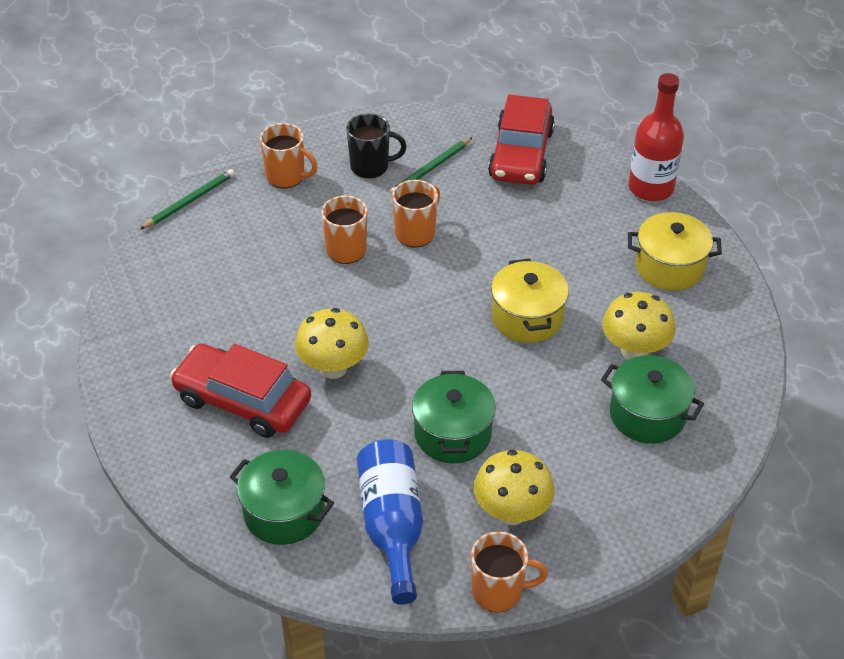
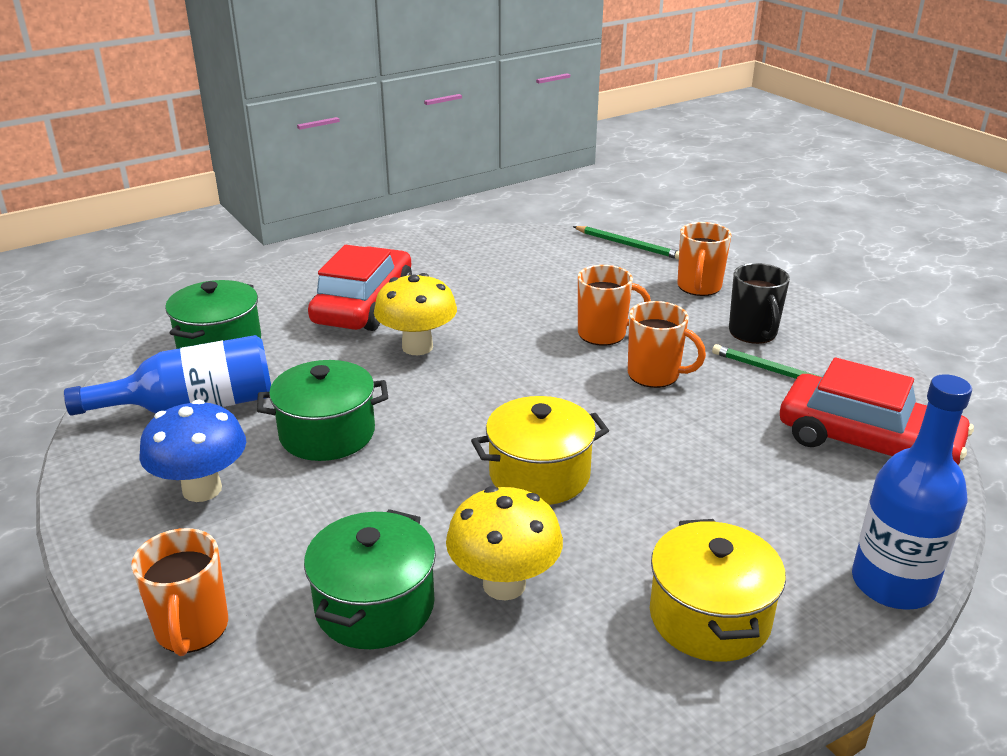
camera: 80 degrees right, 15 degrees down
orange mug [471,531,548,613] -> orange mug moved to [131,528,228,656]
yellow mushroom [474,450,555,525] -> blue mushroom [139,399,246,502]
red car [488,95,555,185] -> red car turned 150 degrees counterclockwise [780,358,974,465]
red bottle [628,73,684,201] -> blue bottle [852,374,972,610]

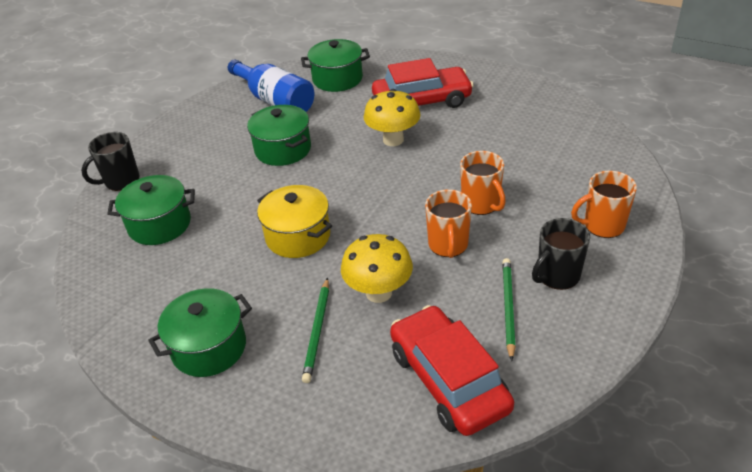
camera: 65 degrees right, 10 degrees up
orange mug [131,528,228,656] -> black mug [81,132,140,191]
blue mushroom [139,399,246,502] -> none
yellow mushroom [446,486,563,601] -> yellow mushroom moved to [341,234,413,303]
green pencil [573,226,679,260] -> green pencil moved to [302,278,329,383]
yellow pot [650,519,786,662] -> green pot [148,288,252,377]
red car [780,358,974,465] -> red car turned 150 degrees clockwise [390,305,514,436]
blue bottle [852,374,972,610] -> none

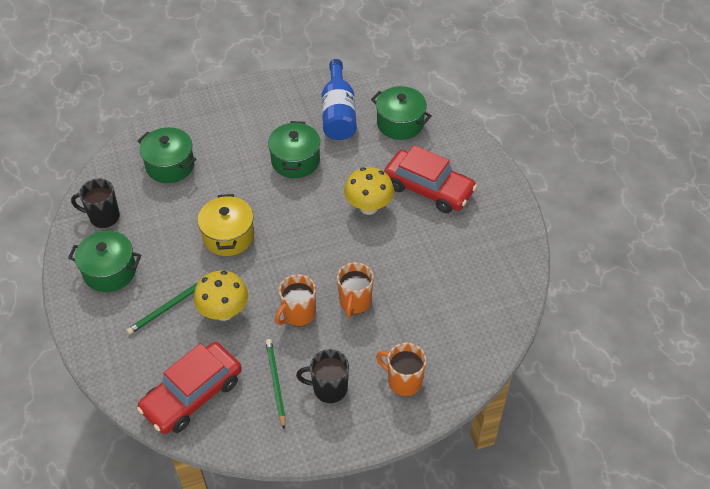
camera: 40 degrees right, 10 degrees up
black mug [81,132,140,191] -> black mug moved to [71,179,120,228]
red car [390,305,514,436] -> red car turned 150 degrees counterclockwise [137,342,242,434]
green pencil [502,258,516,361] -> green pencil turned 60 degrees counterclockwise [266,339,286,429]

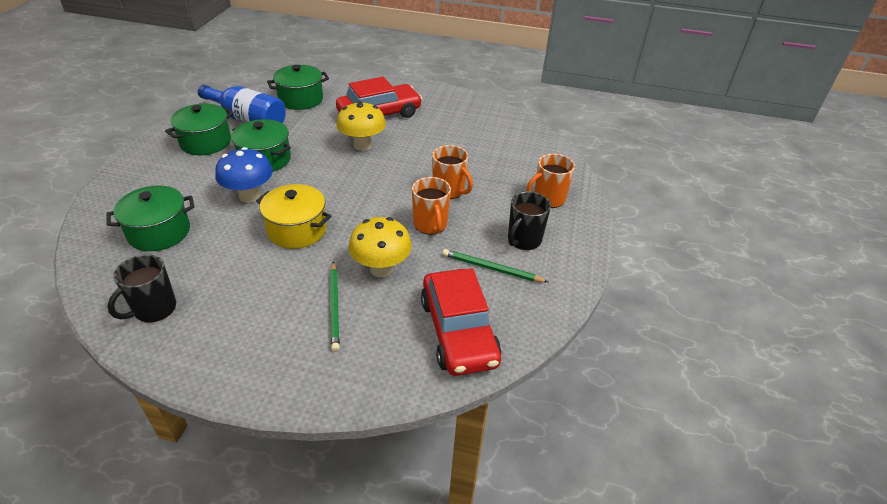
camera: 60 degrees left, 10 degrees down
green pot [68,231,141,292] -> green pot moved to [165,103,233,155]
none -> blue mushroom [215,147,273,203]

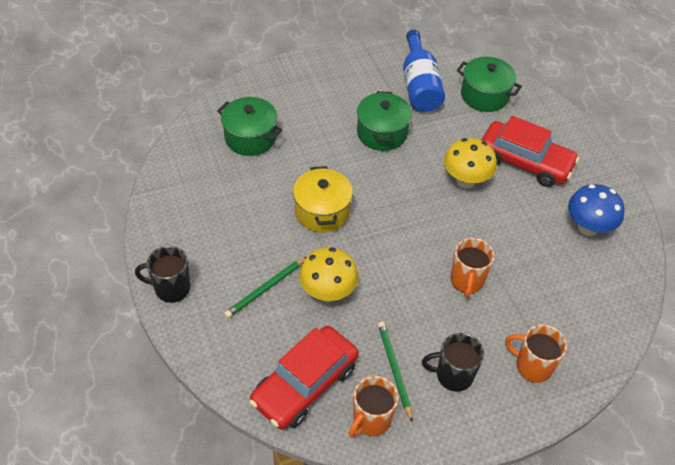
camera: 55 degrees right, 10 degrees up
black mug [108,254,176,323] -> black mug moved to [135,246,190,303]
green pot [165,103,233,155] -> none
blue mushroom [215,147,273,203] -> blue mushroom moved to [568,184,625,236]
orange mug [412,177,451,235] -> orange mug moved to [349,376,399,438]

